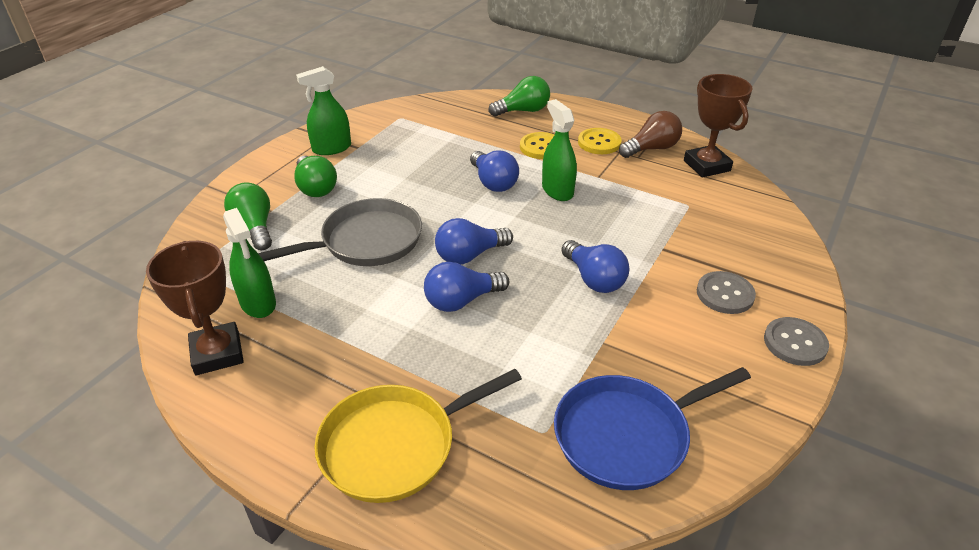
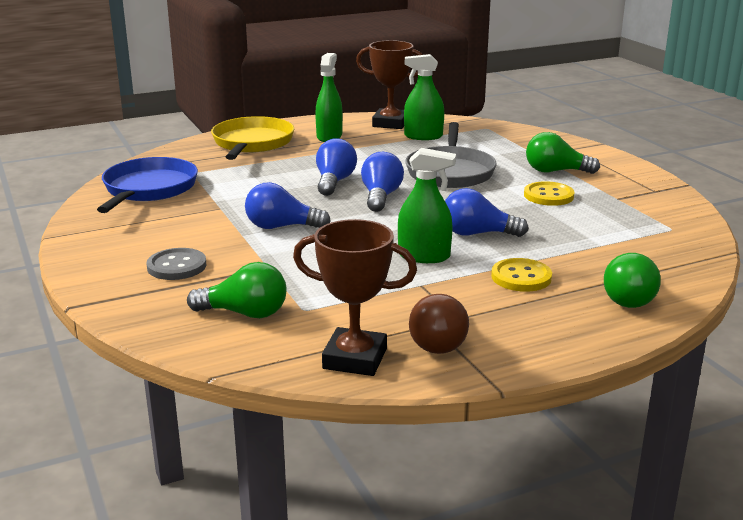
camera: 125 degrees right, 15 degrees down
green light bulb [224,183,272,250] -> green light bulb moved to [187,262,287,318]
green spray bottle [296,66,351,155] -> green spray bottle moved to [315,53,343,142]
yellow button [578,128,622,154] -> yellow button moved to [524,181,574,206]
grey button [764,317,829,366] -> none

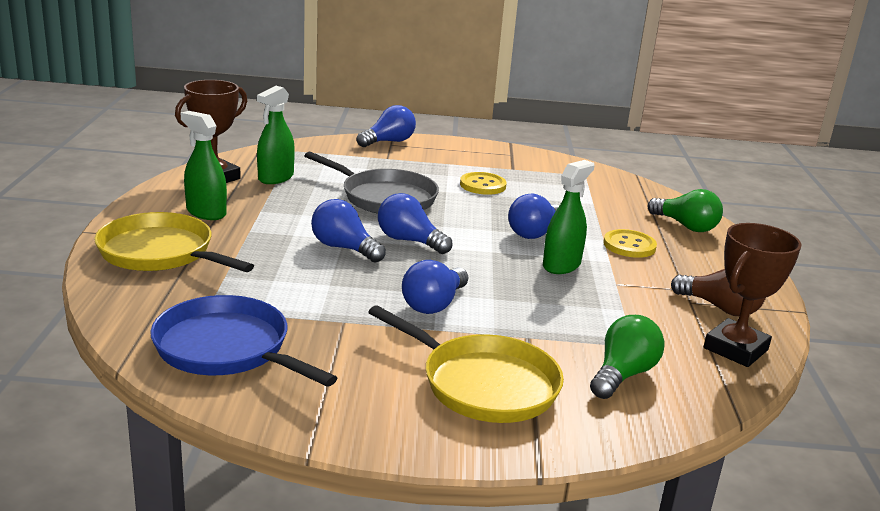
camera: 65 degrees left, 0 degrees up
grey button [147,248,206,280] -> yellow pan [368,305,564,423]
green light bulb [526,132,600,174] -> none
none -> blue light bulb [357,105,416,147]

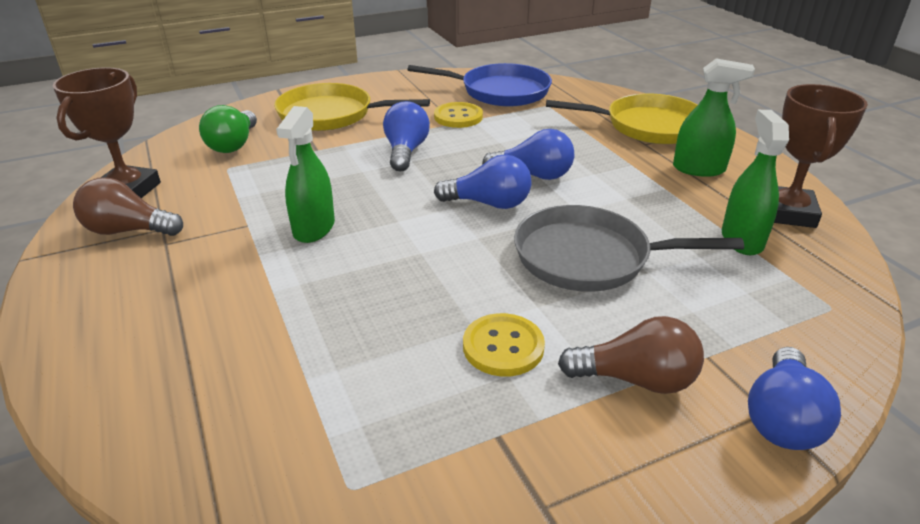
camera: 155 degrees right, 10 degrees up
blue light bulb [508,193,559,239] -> none
yellow button [603,229,657,258] -> yellow button moved to [434,102,483,128]
green light bulb [648,189,723,232] -> none
none -> brown light bulb [558,316,704,394]

